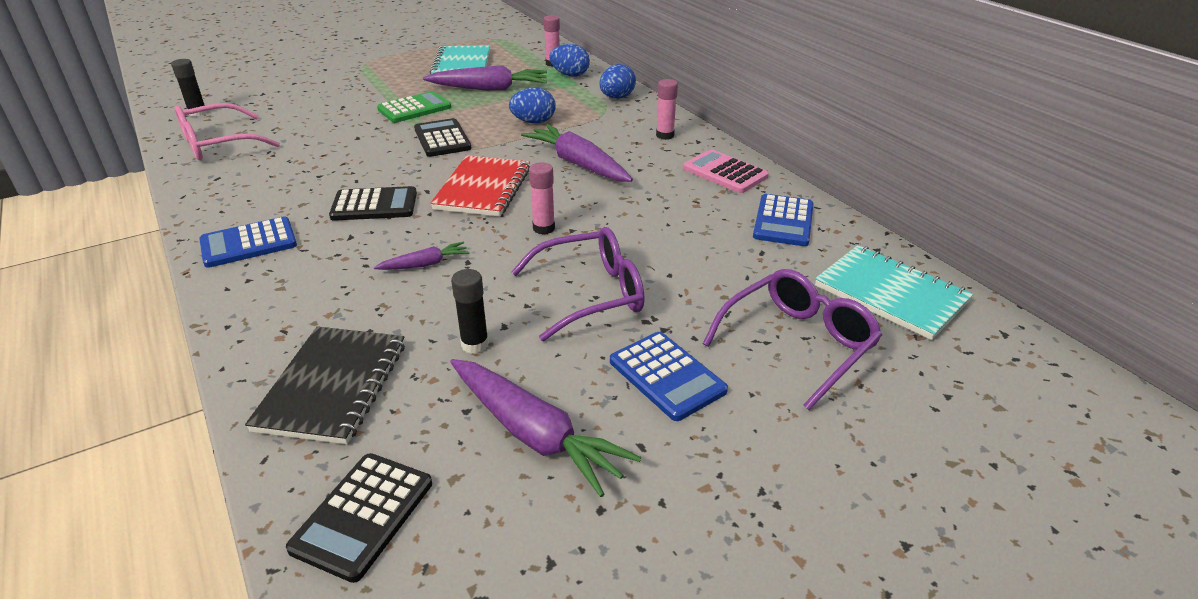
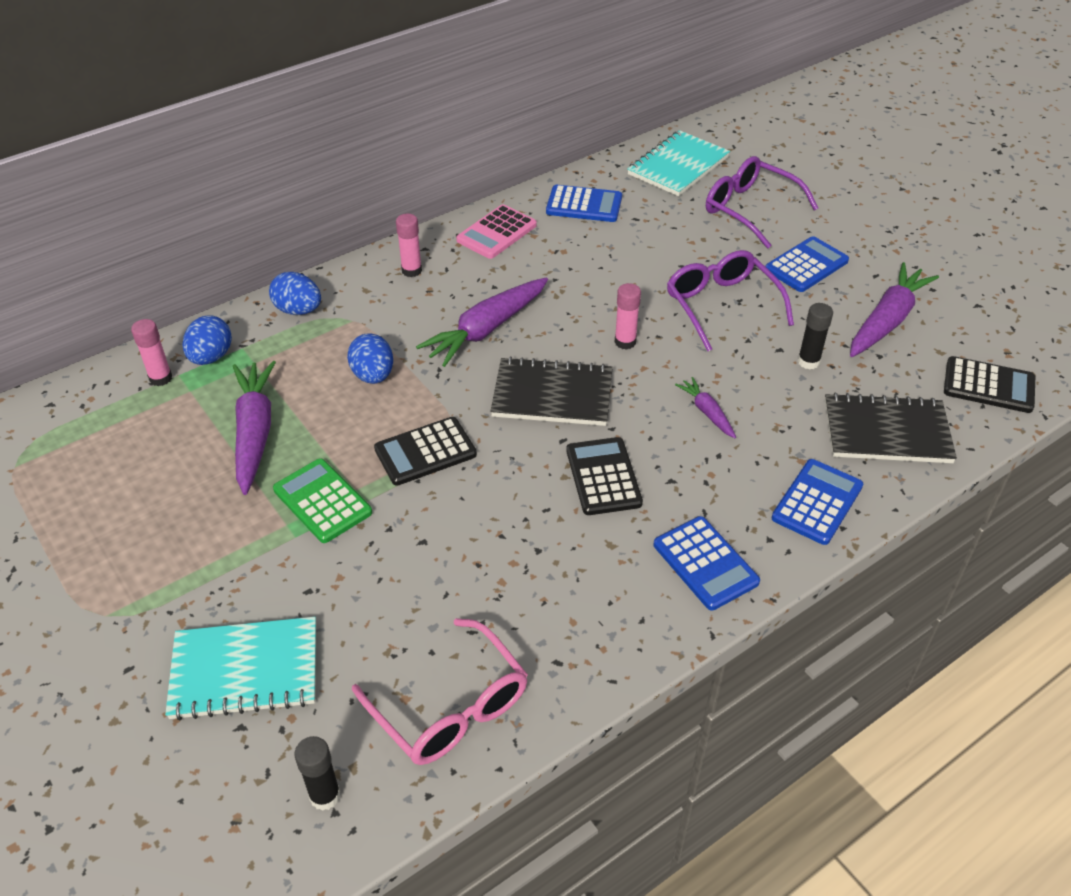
camera: 95 degrees left, 10 degrees up
turquoise notebook [430,45,490,74] -> turquoise notebook moved to [165,617,316,721]
red notebook [430,155,530,217] -> black notebook [490,357,613,426]
none -> blue calculator [772,459,863,545]

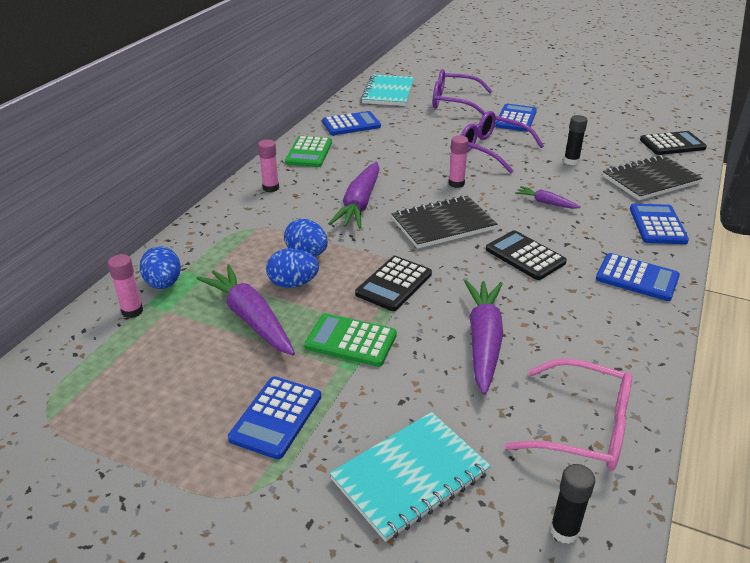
camera: 30 degrees left, 10 degrees down
blue egg [269,272,321,315] -> blue egg moved to [266,248,319,288]
pink calculator [456,205,537,259] -> green calculator [285,136,332,167]
purple carrot [850,262,939,357] -> purple carrot moved to [464,280,503,395]
none -> blue calculator [228,377,321,459]

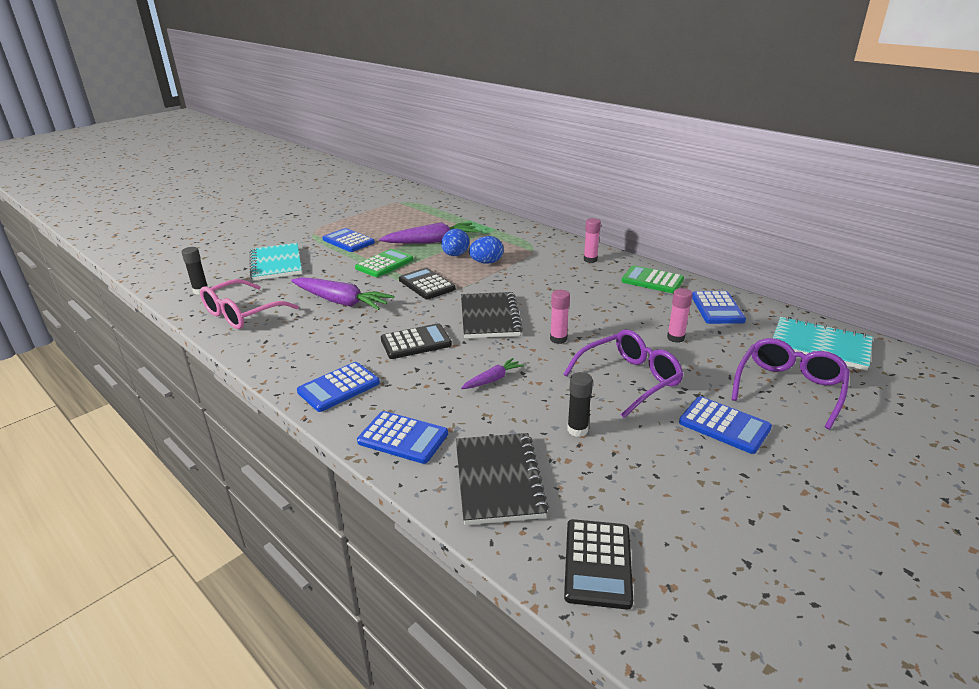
camera: 110 degrees right, 5 degrees down
pink glue stick [108,254,143,318] -> pink glue stick moved to [667,288,693,343]
blue egg [140,246,181,289] -> none
purple carrot [328,162,380,229] -> none

